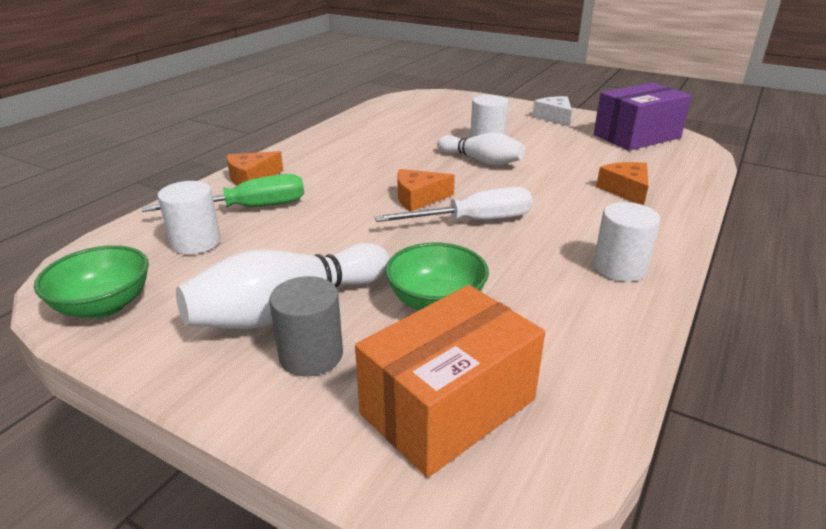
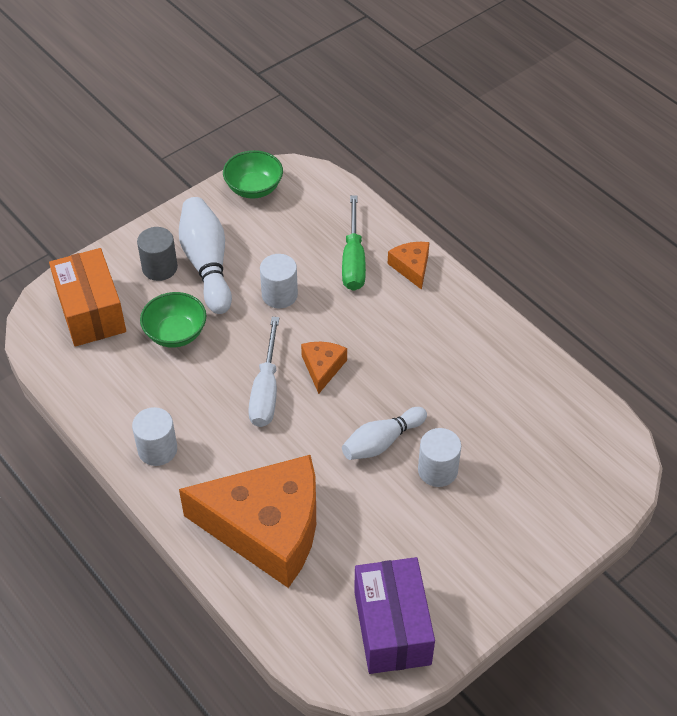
camera: 110 degrees right, 20 degrees up
white cylinder [158,181,221,254] -> white cylinder moved to [260,254,298,308]
white cheese [532,96,572,127] -> none
orange cheese [596,162,648,205] -> orange cheese [179,455,316,588], size x2.41

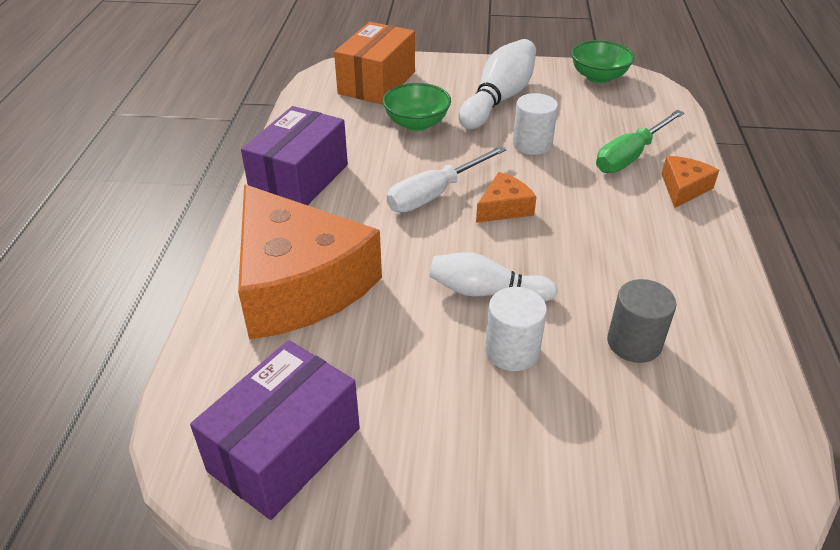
camera: 45 degrees right, 10 degrees down
white cylinder [132,407,177,466] -> purple box [241,106,348,205]
grey cylinder [137,227,178,281] -> grey cylinder moved to [607,279,676,363]

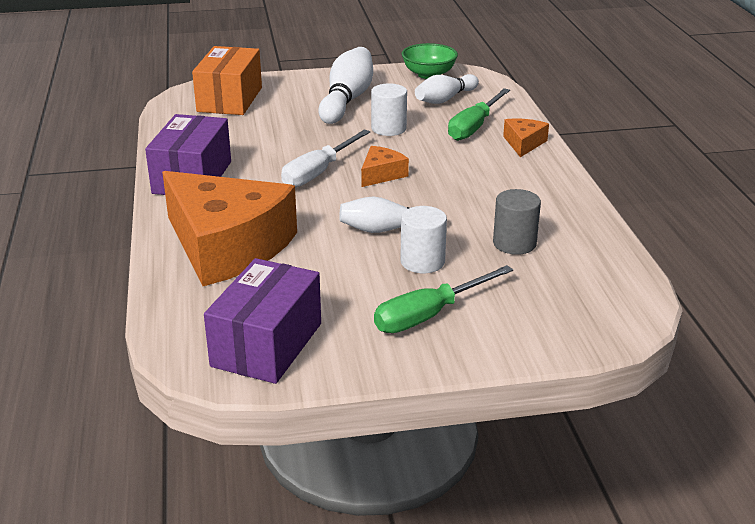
camera: 15 degrees left, 10 degrees down
green bowl [382,83,451,131] -> none
none -> green screwdriver [374,265,513,333]
none -> white bowling pin [415,74,479,104]

